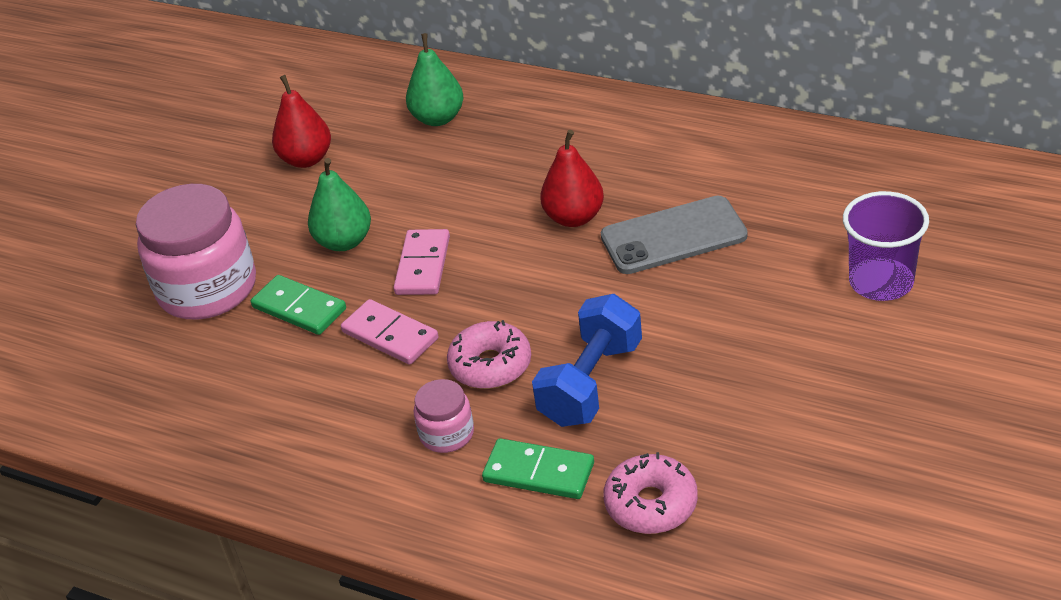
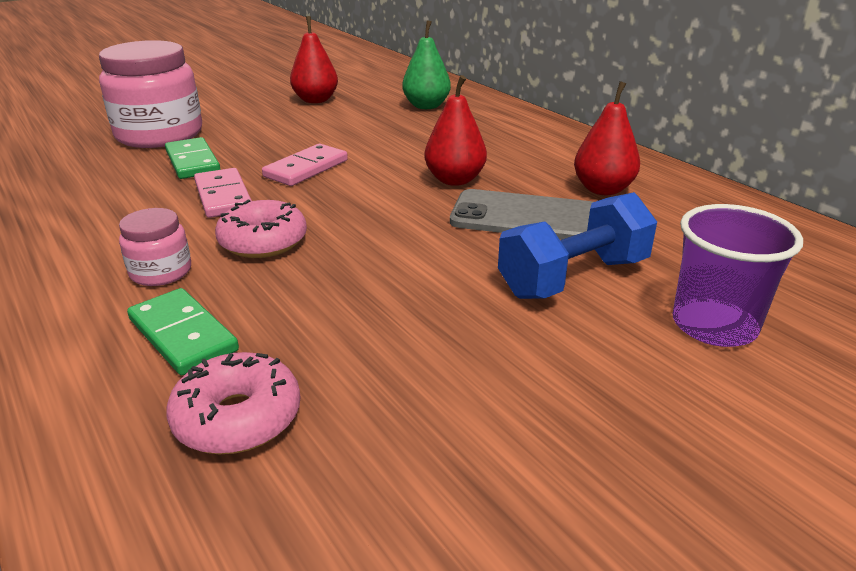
camera: 25 degrees right, 10 degrees down
green pear [308,158,371,251] -> none
blue dumbbell [532,294,642,427] -> blue dumbbell moved to [498,192,657,299]
none -> red pear [574,81,640,195]

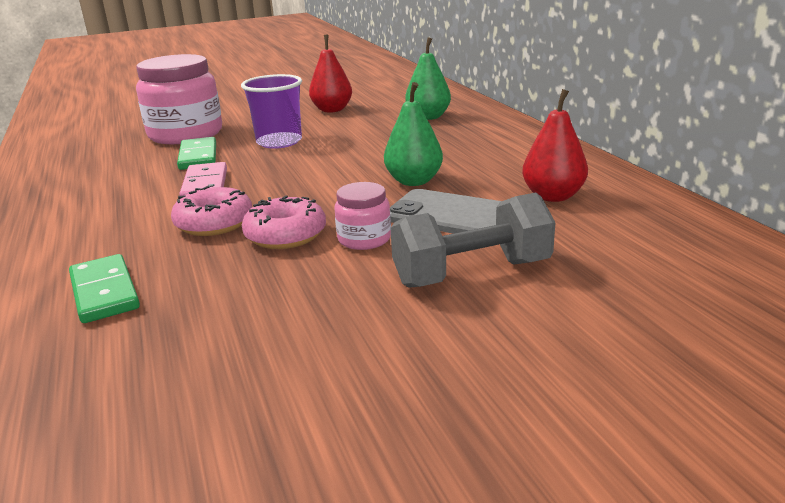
camera: 15 degrees right, 5 degrees down
pink jar [119,208,191,286] -> pink jar moved to [335,182,391,250]
pink donut [166,352,300,454] -> pink donut moved to [242,196,326,249]
pink domino [262,144,348,186] -> none
red pear [424,75,487,186] -> green pear [384,82,443,186]
blue dumbbell [498,192,657,299] -> grey dumbbell [391,192,556,288]
purple cup [673,204,803,347] -> purple cup moved to [241,74,302,149]

